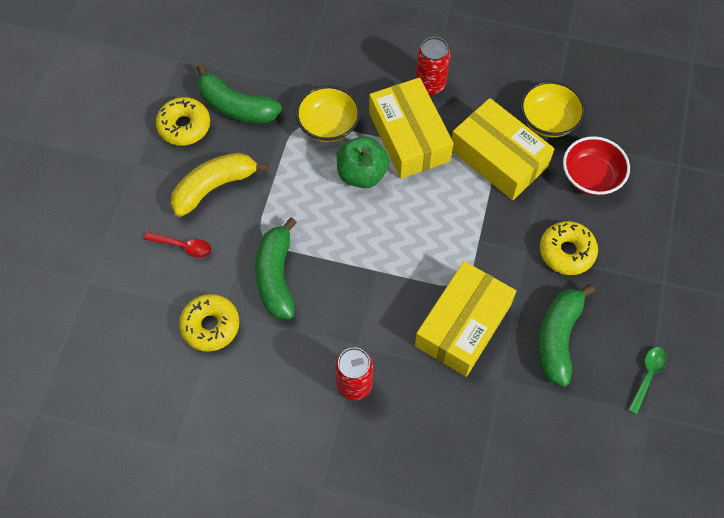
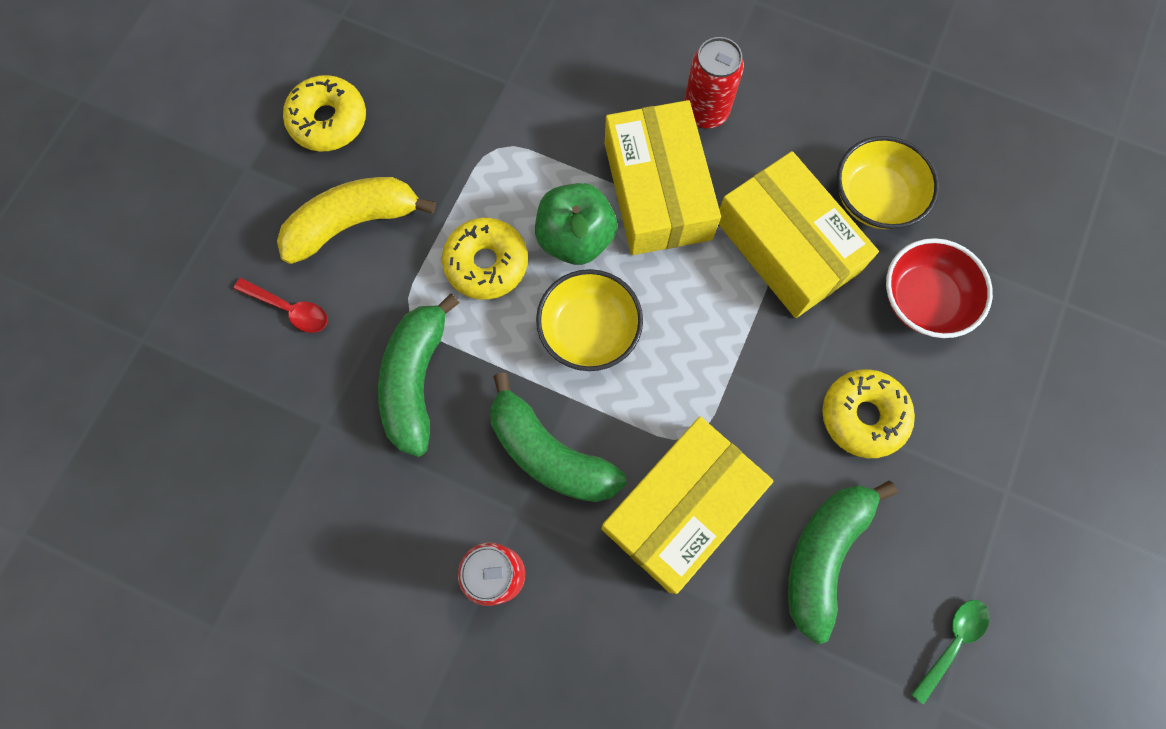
camera: 10 degrees right, 10 degrees up
yellow donut [179,294,239,351] -> yellow donut moved to [442,218,528,300]
green banana [197,64,282,123] -> green banana moved to [490,372,626,502]
yellow bowl [296,85,361,142] -> yellow bowl moved to [536,269,643,371]

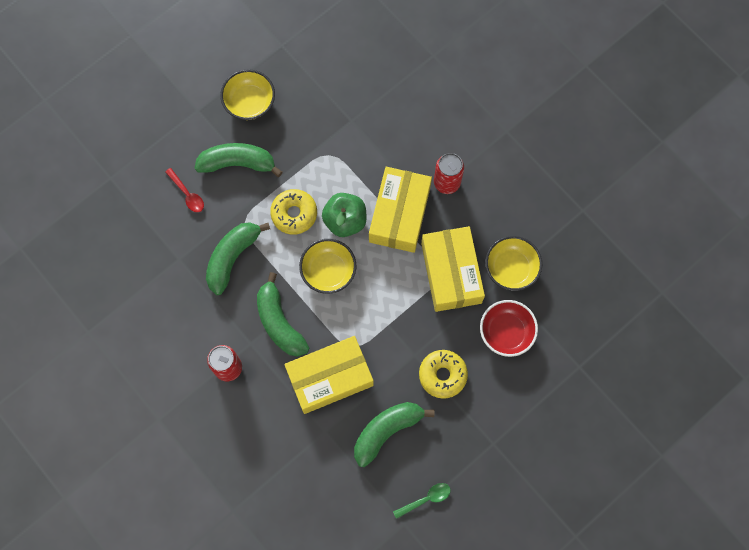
camera: 25 degrees right, 0 degrees up
yellow banana [277,177,436,264] -> green banana [195,143,283,177]
yellow donut [283,75,366,152] -> yellow bowl [220,69,275,120]

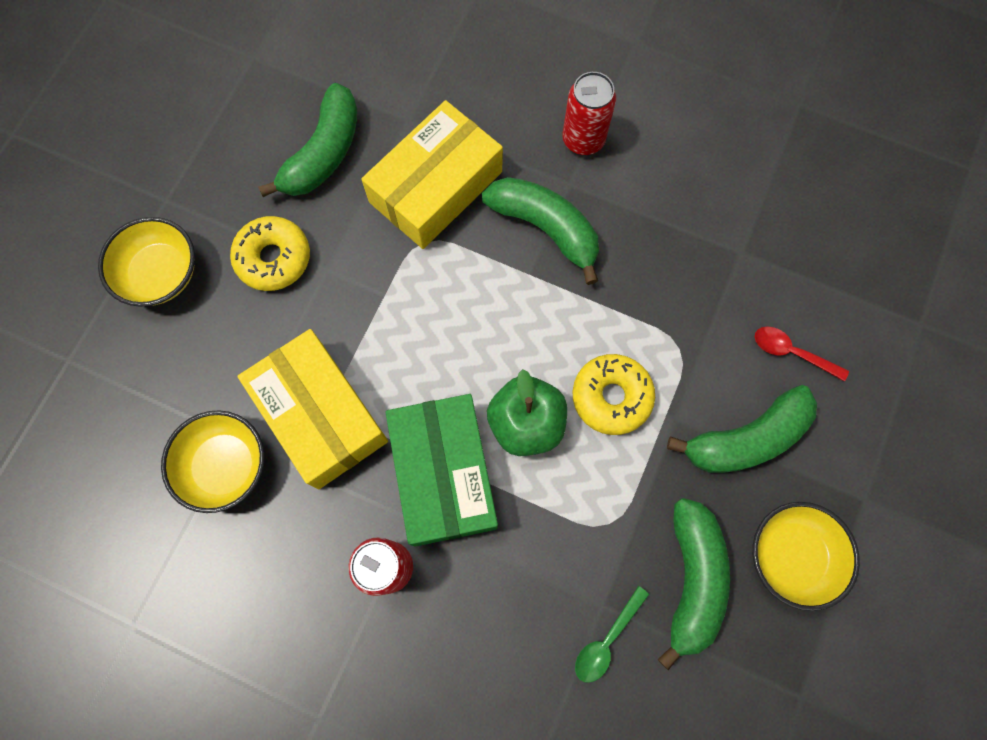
camera: 155 degrees right, 0 degrees up
green banana [206,222,270,295] -> green banana moved to [658,498,730,670]
yellow bowl [299,239,356,294] -> yellow bowl moved to [98,217,195,307]
yellow box [369,167,432,253] -> green box [385,394,498,547]
green spoon [393,483,451,519] -> green spoon moved to [575,586,649,683]
red bowl [480,300,538,357] -> none

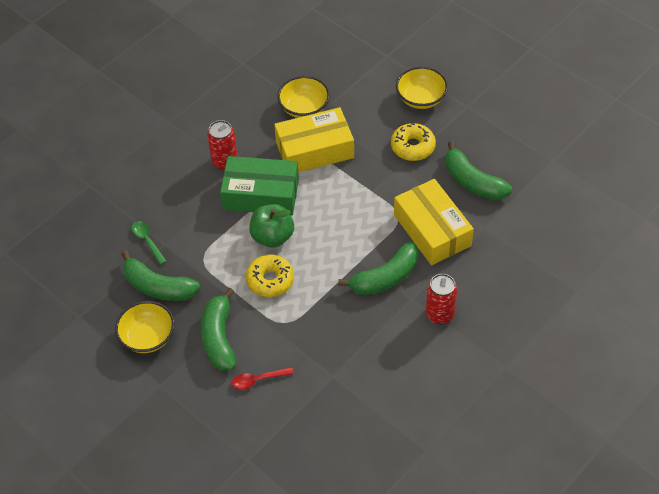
camera: 110 degrees right, 20 degrees down
red spoon [755,327,849,382] -> red spoon turned 150 degrees counterclockwise [232,367,294,390]

